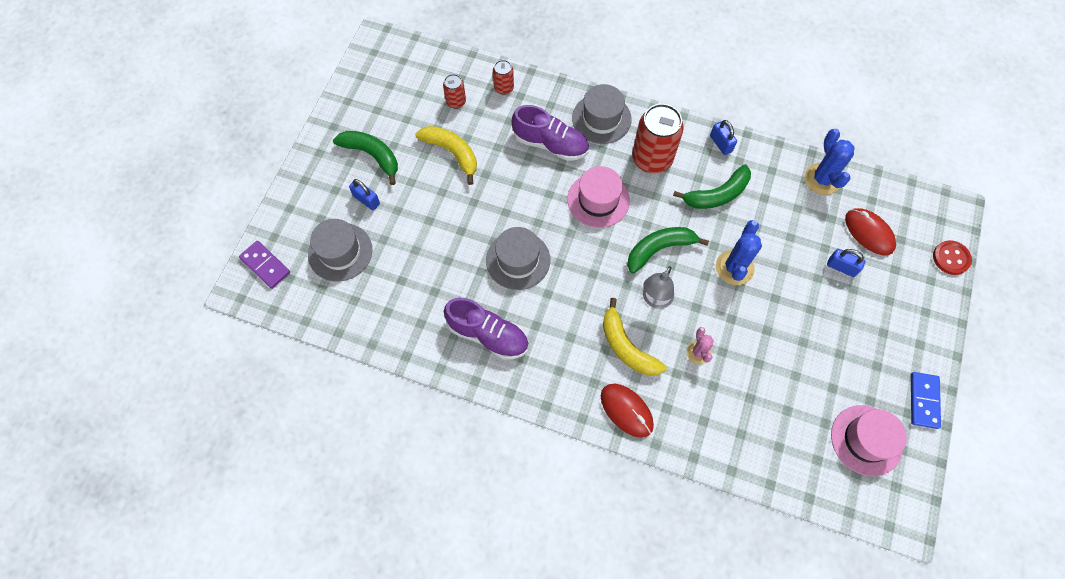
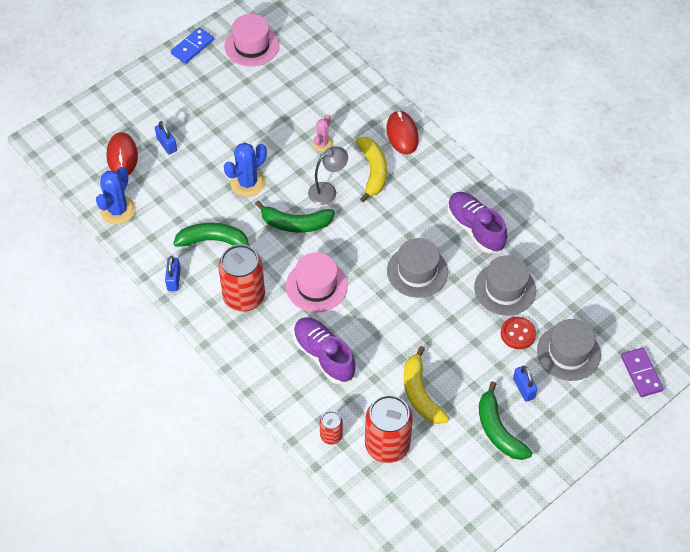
camera: 150 degrees left, 10 degrees down
red can [443,74,466,109] -> red can [365,395,413,463], size x1.99
grey hat [572,84,632,144] -> grey hat moved to [474,256,536,316]
red button [933,240,972,275] -> red button moved to [501,317,536,349]

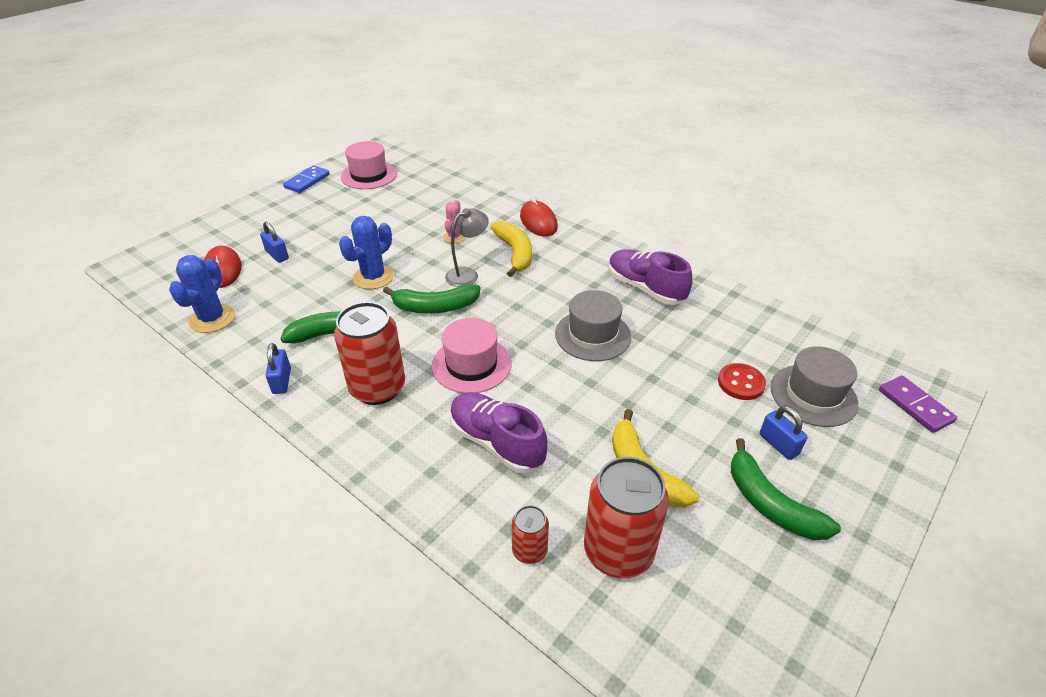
camera: 10 degrees left, 15 degrees down
grey hat [474,256,536,316] -> none

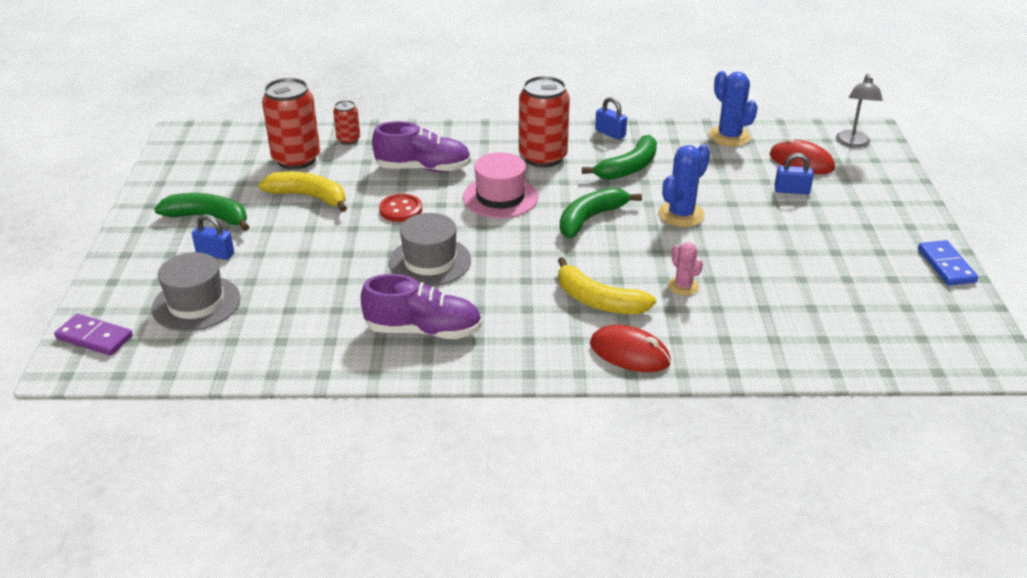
camera: 140 degrees right, 5 degrees down
blue cactus [339,216,394,289] -> blue cactus turned 45 degrees clockwise [658,144,710,227]
pink hat [341,141,397,189] -> none
grey lamp [445,208,489,287] -> grey lamp moved to [836,74,883,148]
red button [718,363,766,400] -> red button moved to [379,194,422,222]

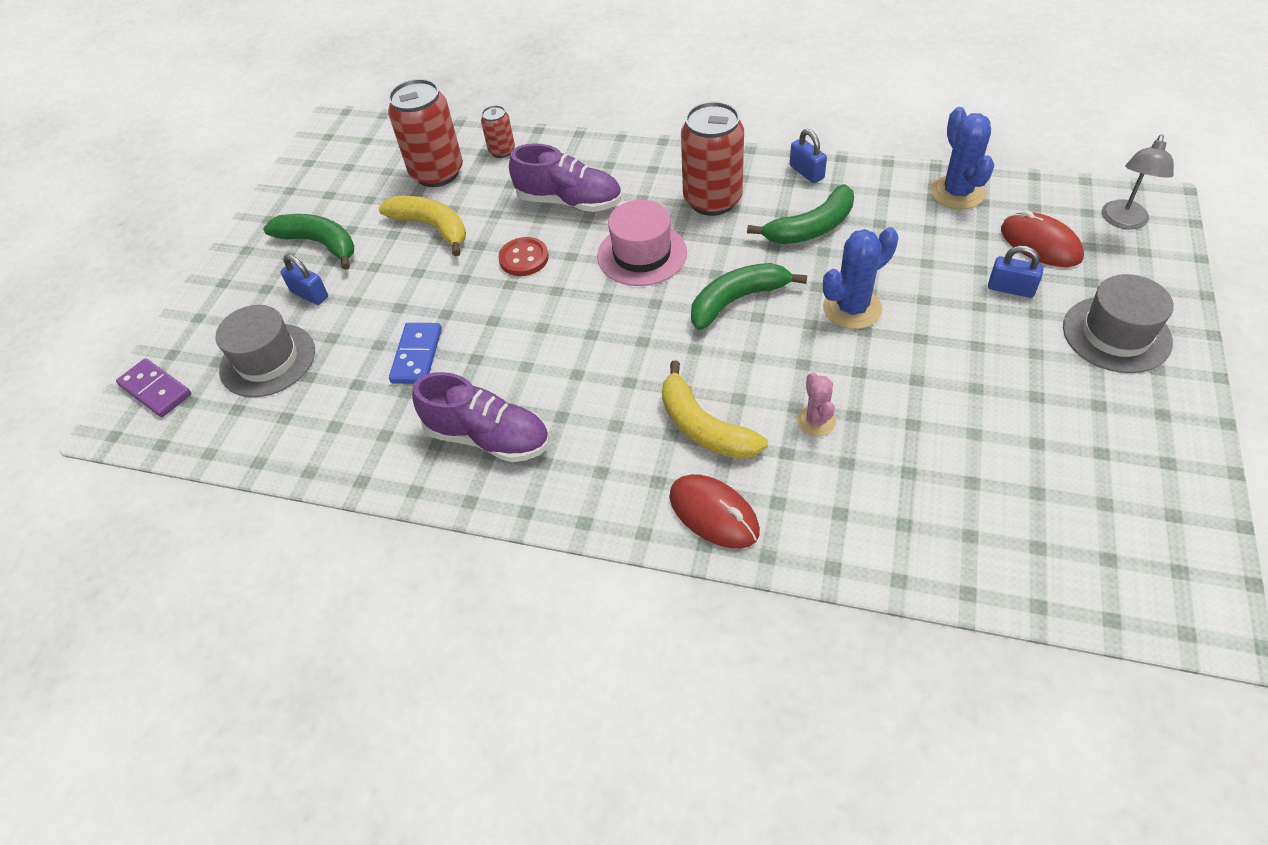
camera: 20 degrees right, 15 degrees up
grey hat [389,213,471,286] -> grey hat moved to [1063,274,1174,373]
blue domino [918,240,978,286] -> blue domino moved to [389,323,442,384]

